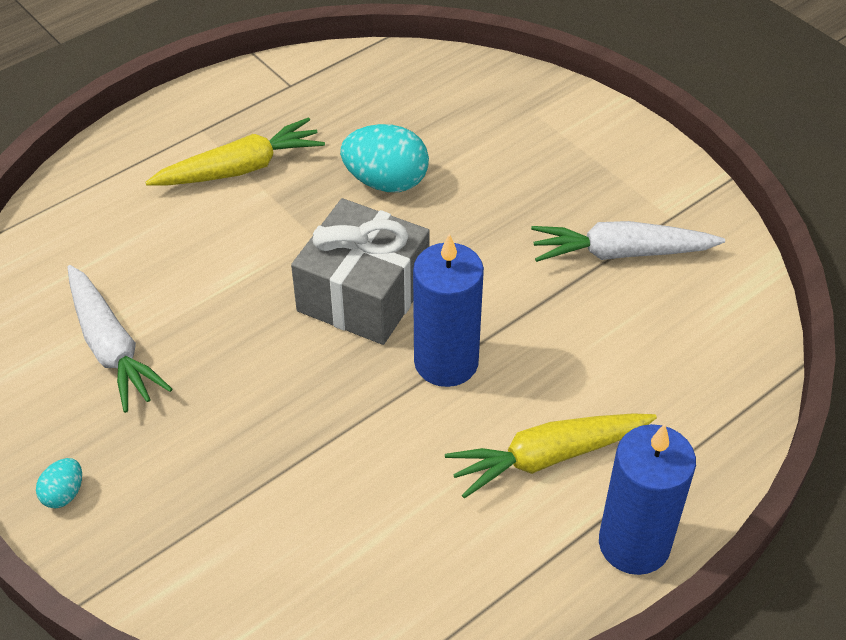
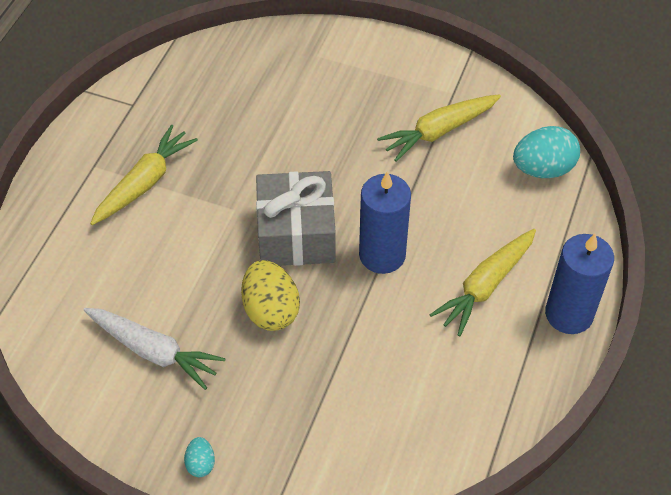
camera: 30 degrees left, 5 degrees up
turquoise egg [340,124,429,192] -> turquoise egg moved to [513,126,580,178]
white carrot [531,221,725,262] -> yellow carrot [377,94,501,162]
none -> yellow egg [241,260,300,331]

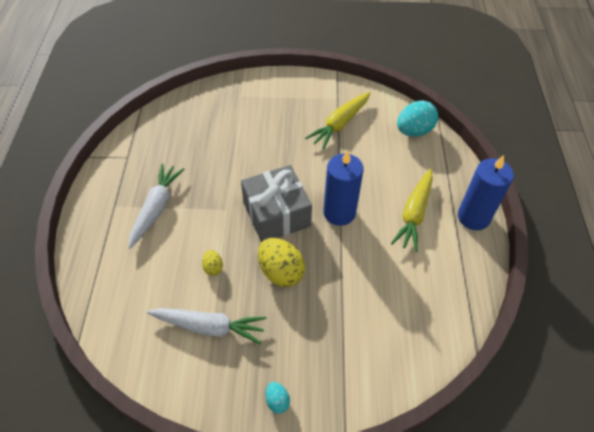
camera: 20 degrees left, 0 degrees up
yellow carrot [90,125,198,225] -> white carrot [128,163,185,248]
none -> yellow egg [202,250,223,276]

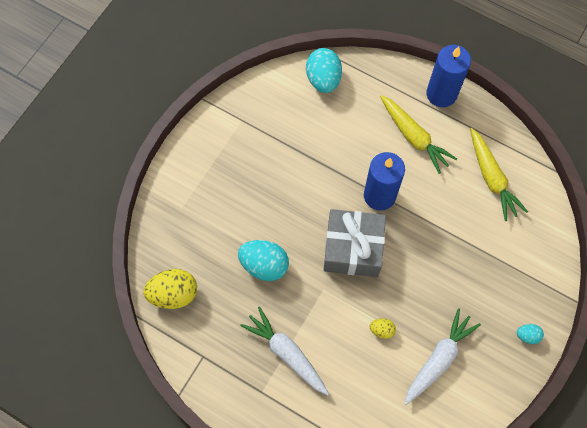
camera: 60 degrees left, 15 degrees up
yellow egg [258,238,305,287] -> yellow egg moved to [143,269,197,309]
yellow carrot [305,92,370,150] -> yellow carrot moved to [470,128,528,221]
none -> turquoise egg [238,240,289,281]

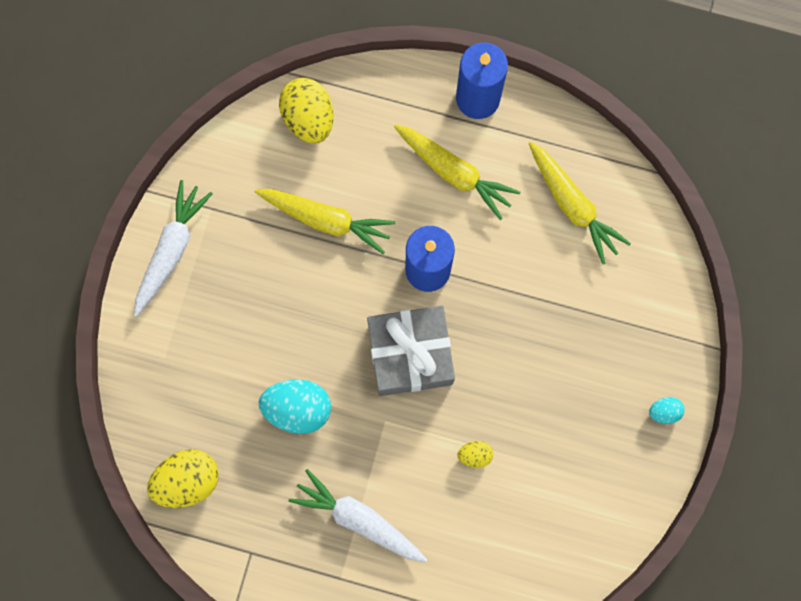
camera: 15 degrees left, 10 degrees up
turquoise egg [306,48,342,93] -> yellow egg [279,78,334,143]
white carrot [405,308,481,405] -> white carrot moved to [134,180,213,317]
none -> yellow carrot [255,189,395,254]

